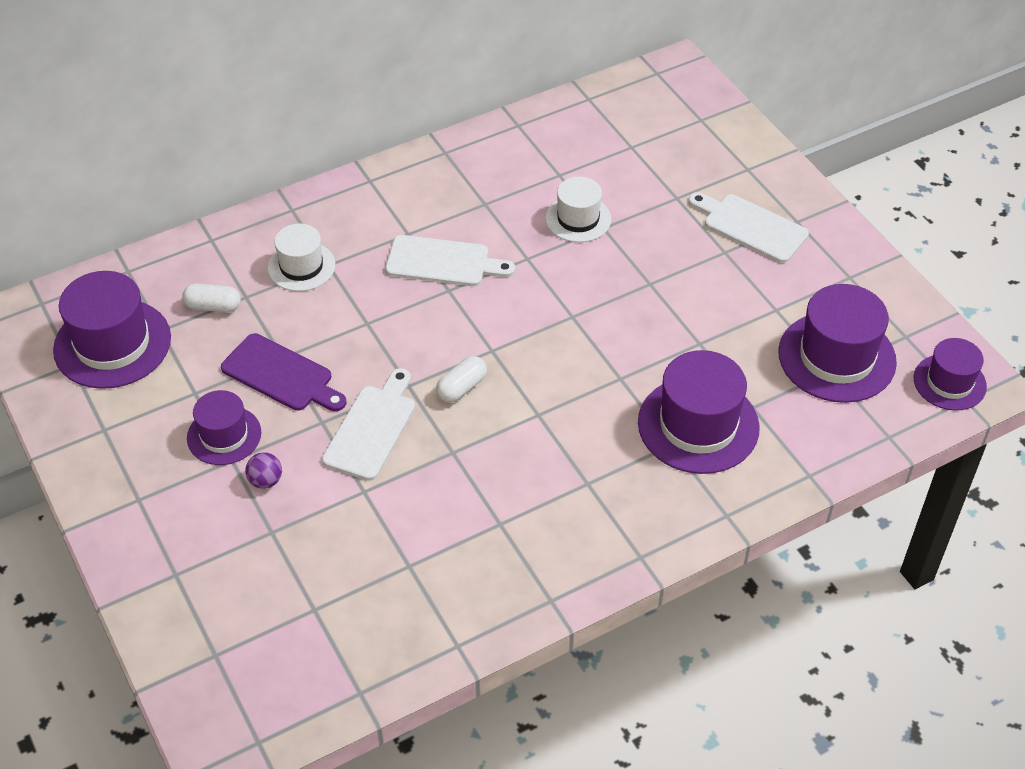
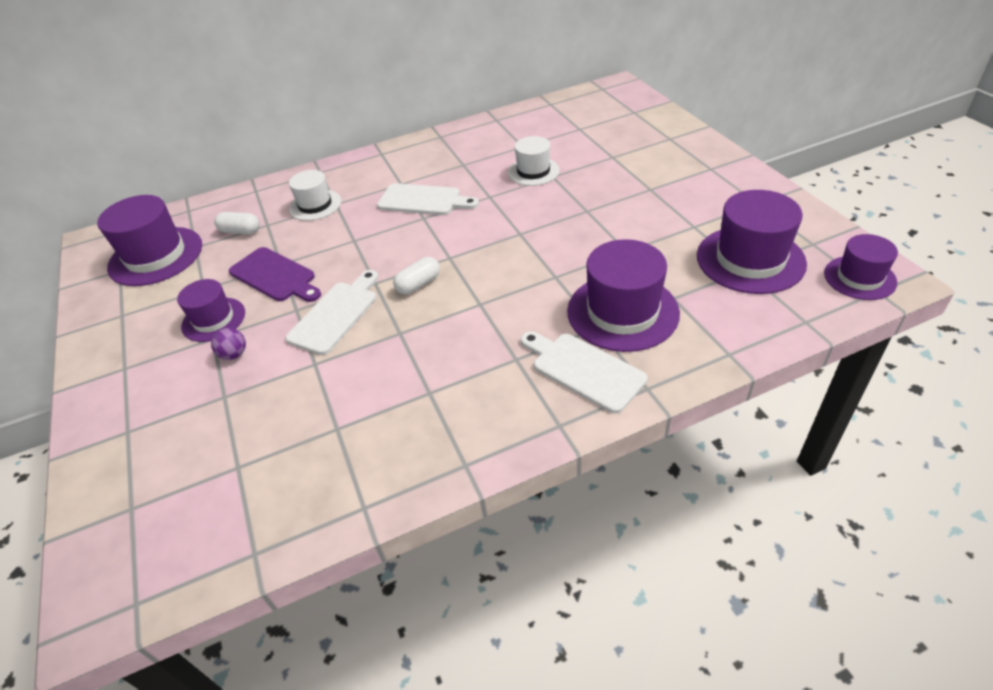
camera: 10 degrees right, 5 degrees down
white cutting board [688,192,809,263] -> white cutting board moved to [521,331,647,413]

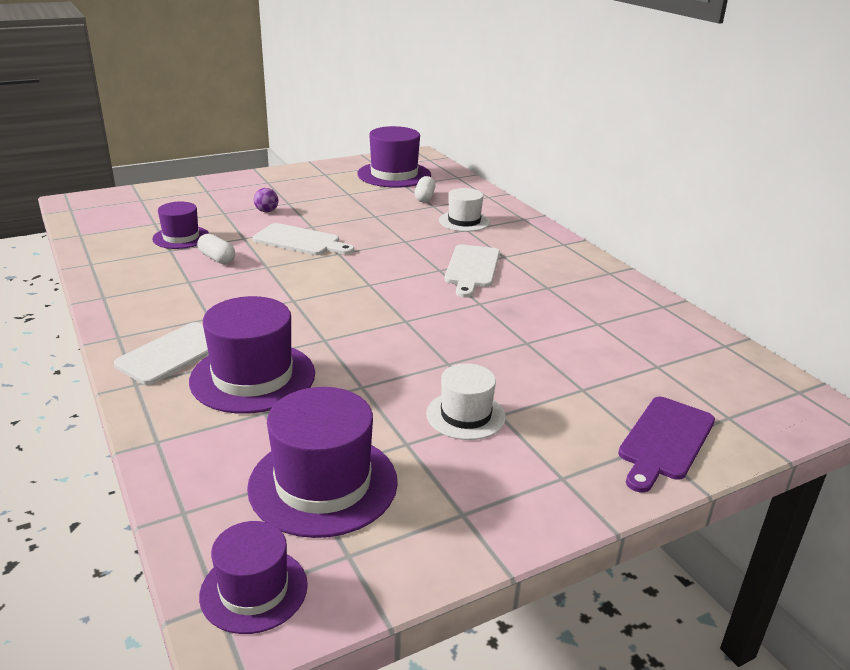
camera: 80 degrees right, 15 degrees down
purple hat [177,279,245,342] -> purple hat moved to [152,201,209,249]
purple cutting board [229,247,321,302] -> purple cutting board moved to [618,397,715,493]
white capsule [393,257,440,294] -> white capsule moved to [197,234,235,264]
white hat [508,136,560,186] -> white hat moved to [426,363,506,440]

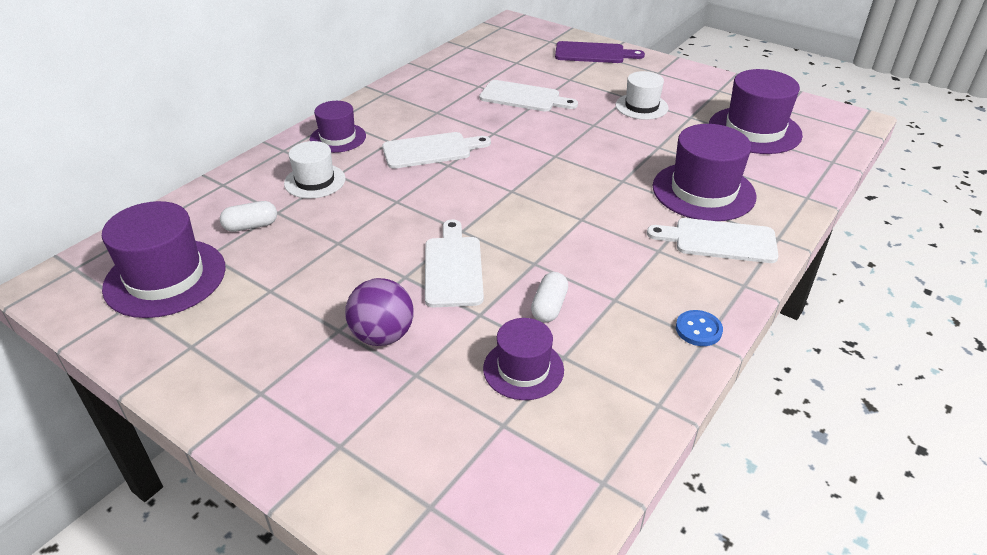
camera: 115 degrees left, 10 degrees up
purple hat [199,521,308,634] -> purple hat moved to [310,101,366,153]
purple ball [254,188,278,212] -> purple ball [345,278,414,346], size x1.79
none -> white cutting board [479,80,578,112]
none -> blue button [676,310,723,346]

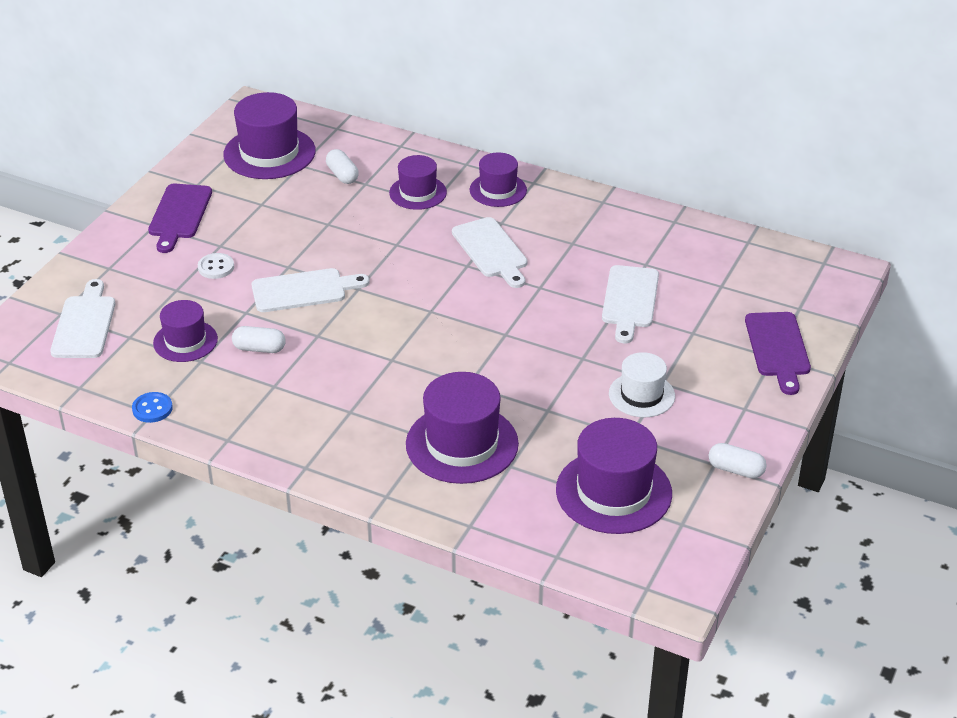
camera: 80 degrees right, 0 degrees up
white hat [284,141,346,199] -> purple hat [389,155,447,210]
purple ball [345,278,414,346] -> white button [198,253,234,279]
white cutting board [647,218,779,263] -> white cutting board moved to [50,279,116,358]
blue button [676,310,723,346] -> blue button moved to [132,392,173,423]
none -> purple cutting board [148,184,212,253]
none -> white capsule [709,443,767,479]

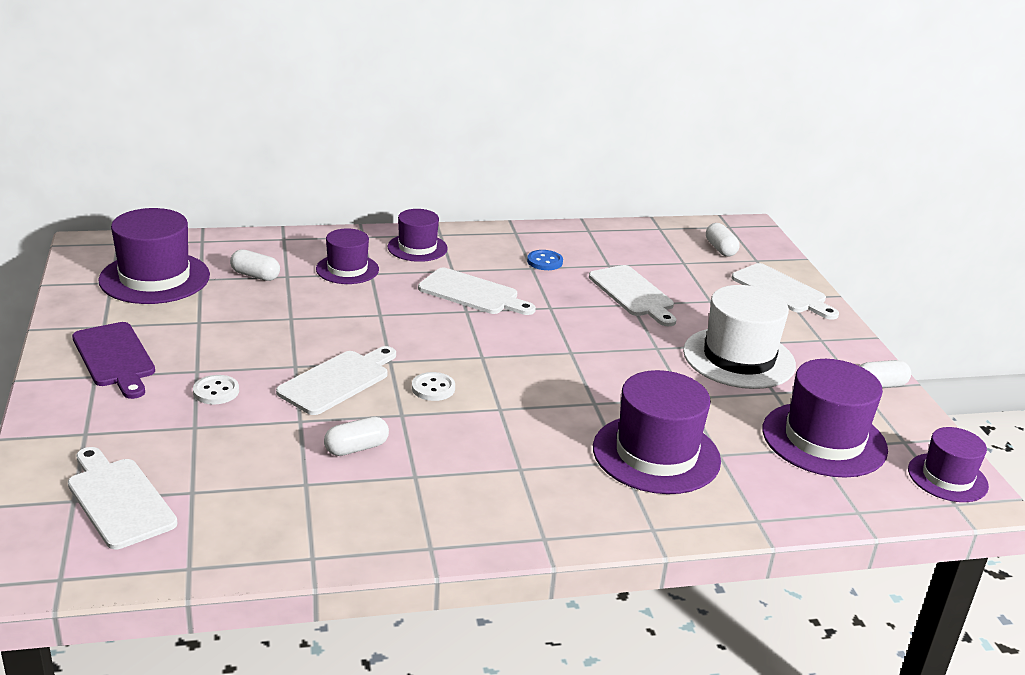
camera: 40 degrees left, 10 degrees down
blue button [132,392,173,423] -> blue button moved to [527,250,563,270]
purple hat [153,300,218,362] -> purple hat moved to [908,427,989,502]
white hat [609,352,675,417] -> white hat [683,285,796,389], size x1.65
purple cutting board [745,312,811,395] -> white cutting board [732,263,839,320]
none -> white button [412,372,455,401]
none -> white capsule [706,223,740,256]

